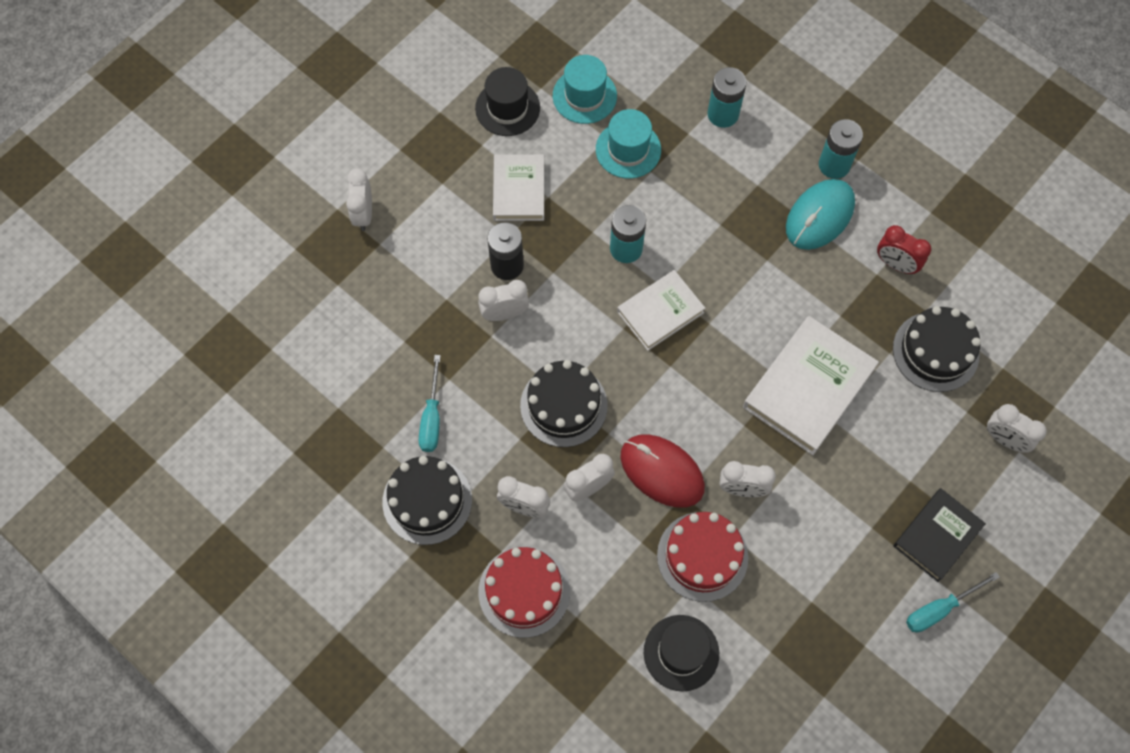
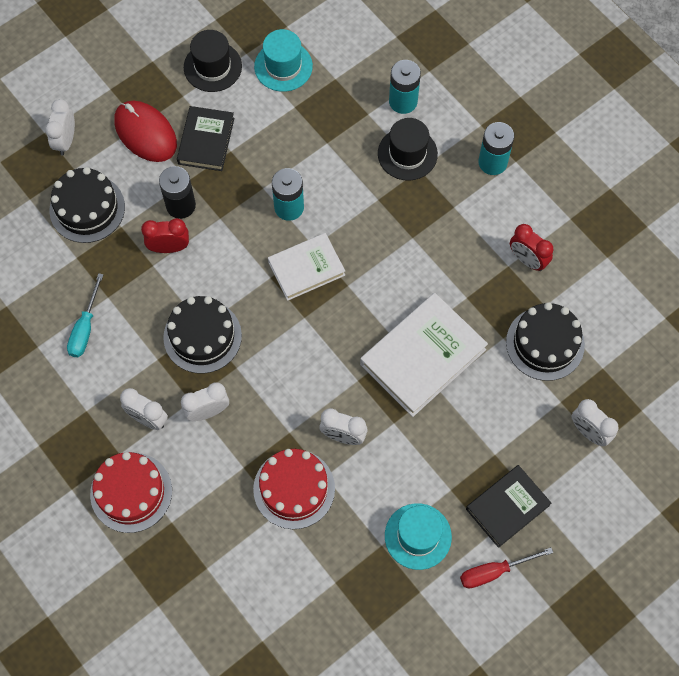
camera: 10 degrees right, 0 degrees up
black cake [382,456,472,545] -> black cake moved to [49,167,125,243]
white clock [478,280,529,321] -> red clock [141,218,189,253]
white book [493,154,544,221] -> black book [177,106,234,171]
turquoise hat [596,109,661,179] -> turquoise hat moved to [385,503,452,570]
red mouse [620,434,705,508] -> red mouse moved to [114,101,177,162]
black hat [644,615,719,692] -> black hat moved to [378,118,438,181]
turquoise mouse [786,179,855,250] -> none
turquoise screwdriver [906,572,1000,632] -> red screwdriver [460,547,553,588]

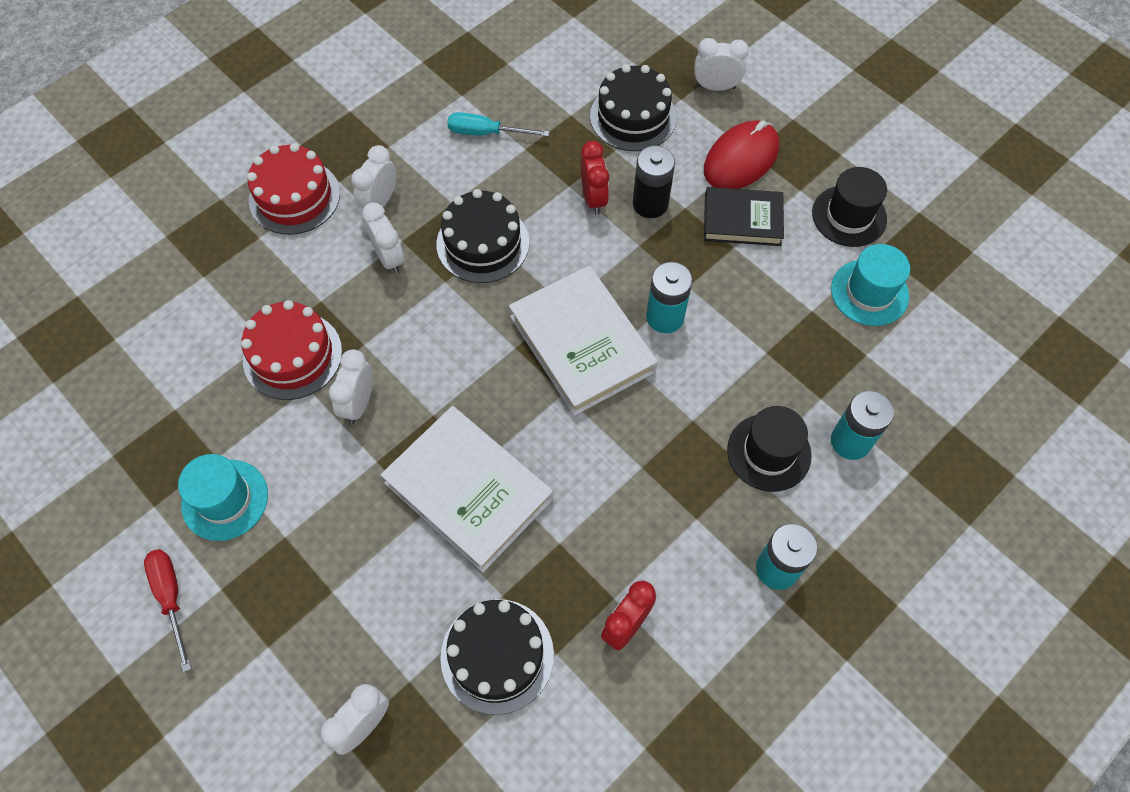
camera: 85 degrees right, 5 degrees down
white book [268,233,345,301] -> white book [509,265,658,416], size x1.58
black book [466,465,551,548] -> none

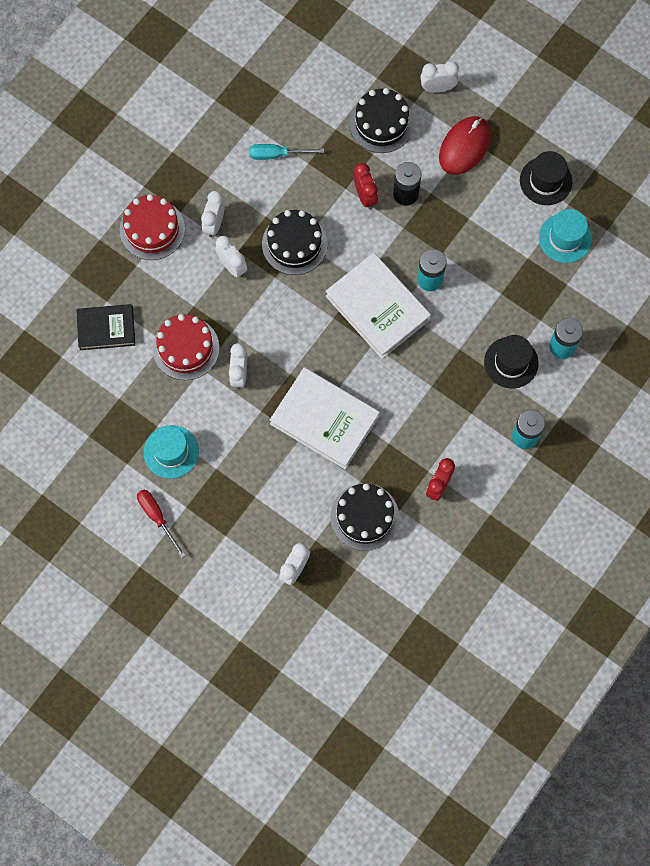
camera: 10 degrees left, 10 degrees up
black book [704,187,784,246] -> black book moved to [76,304,135,350]

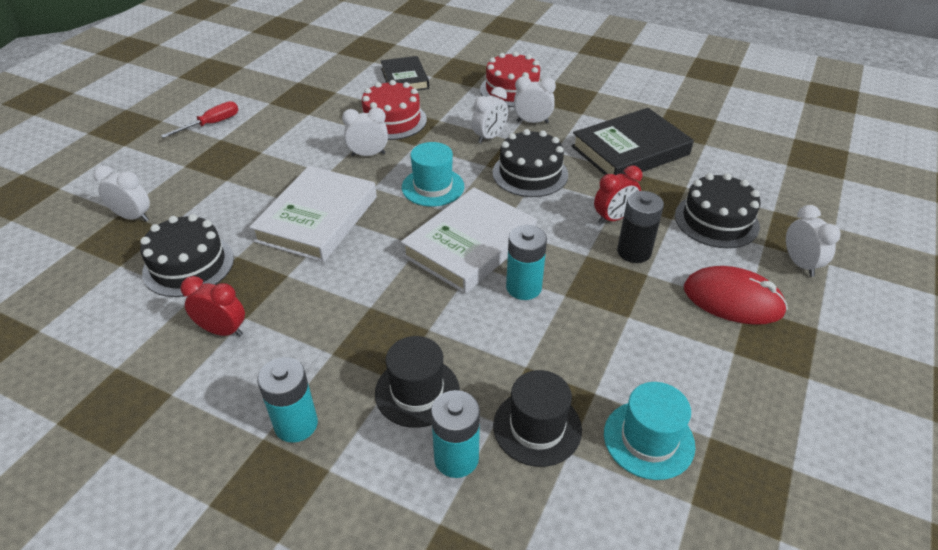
camera: 80 degrees right, 30 degrees down
turquoise hat [144,425,199,479] -> turquoise hat moved to [402,142,464,207]
turquoise screwdriver [249,144,324,160] -> black book [571,108,694,175]
black hat [520,151,572,205] -> black hat moved to [493,370,582,467]

